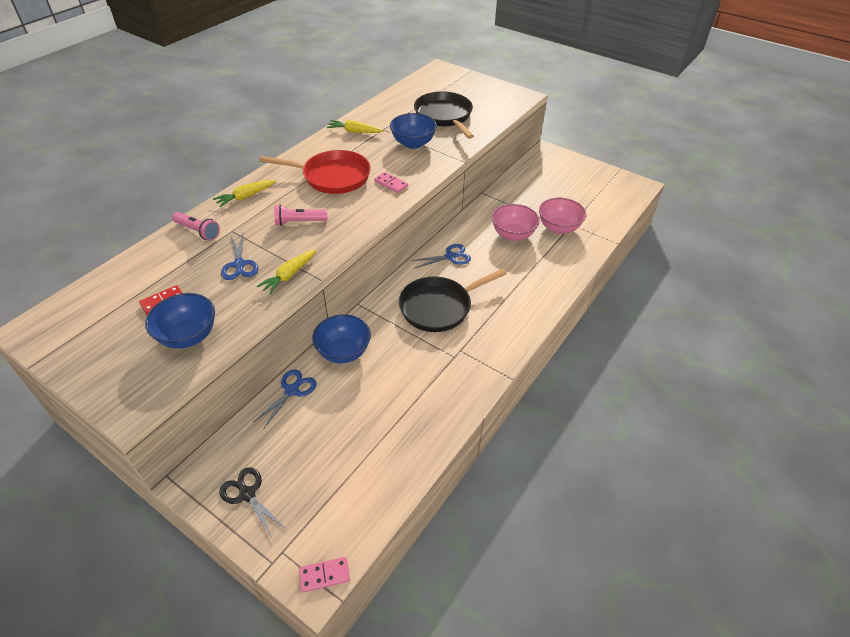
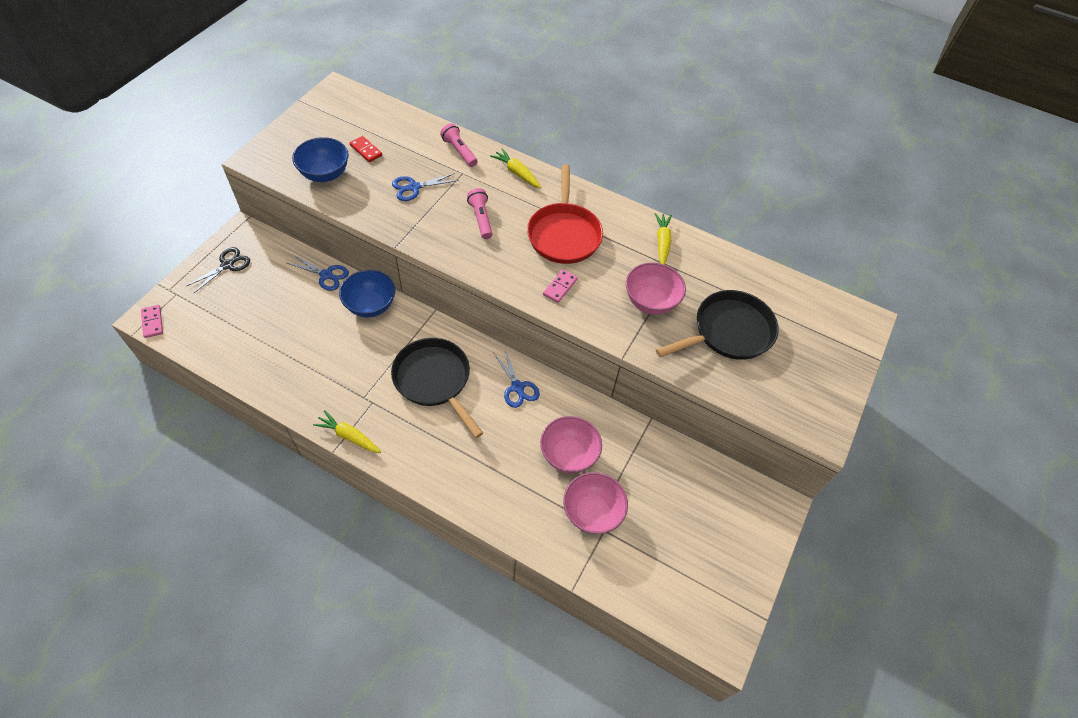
camera: 80 degrees right, 10 degrees up
pink flashlight [172,212,220,241] -> pink flashlight turned 120 degrees clockwise [440,123,477,167]
yellow carrot [257,249,316,295] -> yellow carrot moved to [313,410,381,453]
blue bowl [390,113,437,149] -> pink bowl [626,262,686,315]

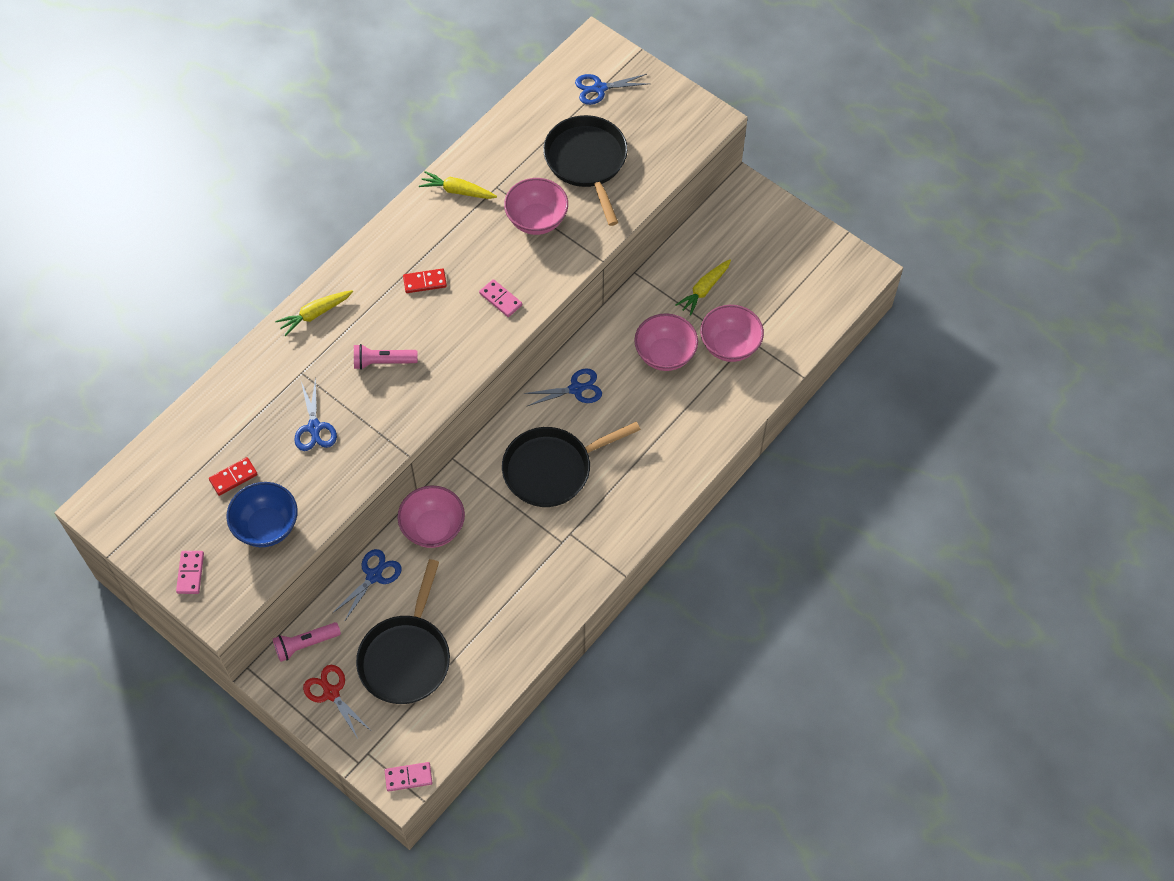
camera: 75 degrees left, 5 degrees up
black scissors [187,247,250,293] -> red scissors [303,665,370,739]
yellow carrot [313,410,381,453] -> yellow carrot moved to [676,259,731,316]
blue bowl [339,270,395,318] -> pink bowl [397,486,465,548]
pink flashlight [440,123,477,167] -> pink flashlight moved to [273,622,341,662]
red pan [527,164,603,264] -> red domino [403,269,447,293]
none -> pink domino [176,551,204,594]
none -> black pan [356,559,450,704]
none -> blue scissors [575,74,650,105]

